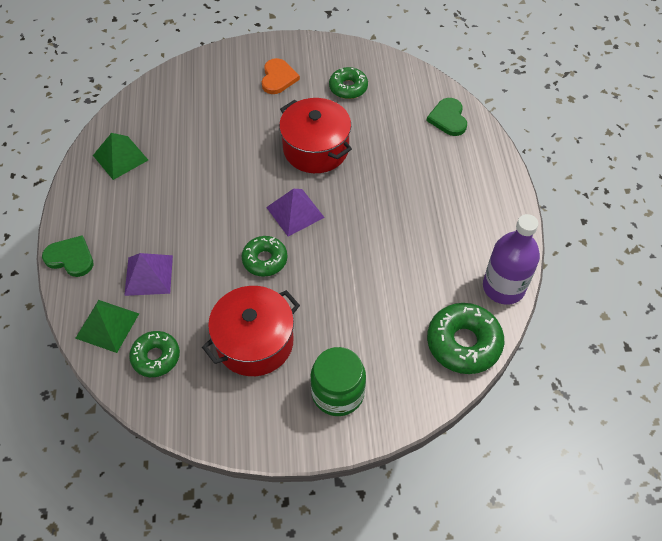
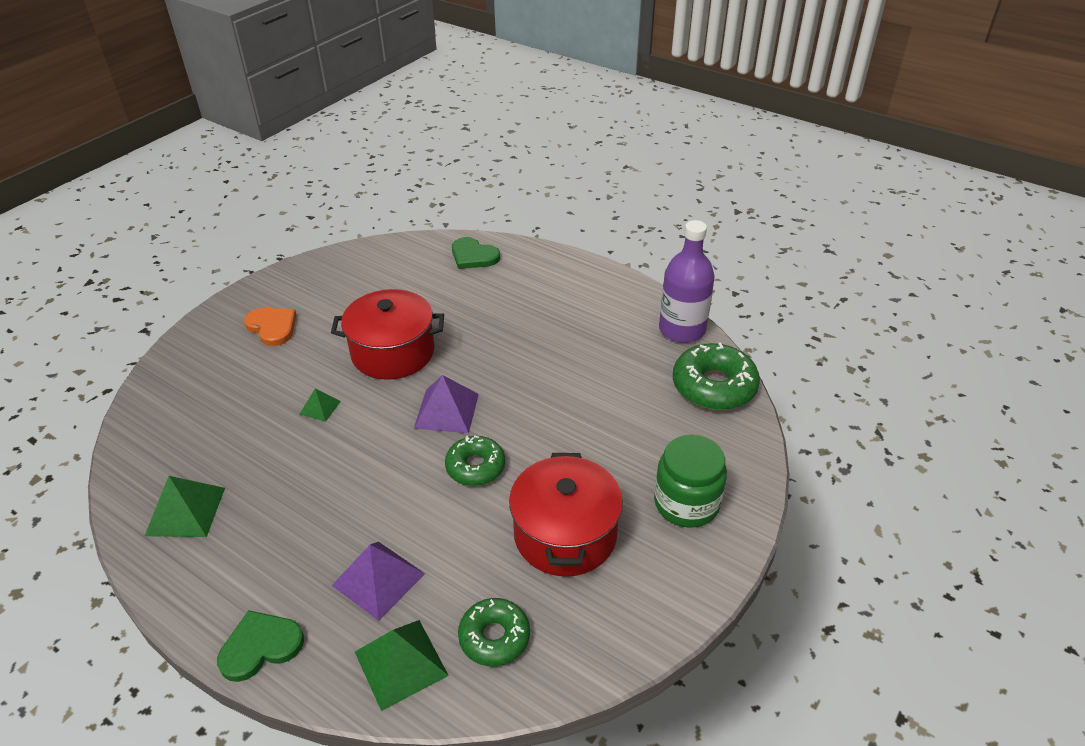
camera: 50 degrees left, 15 degrees down
green donut [329,67,368,99] -> none
none -> green pyramid [300,389,341,422]

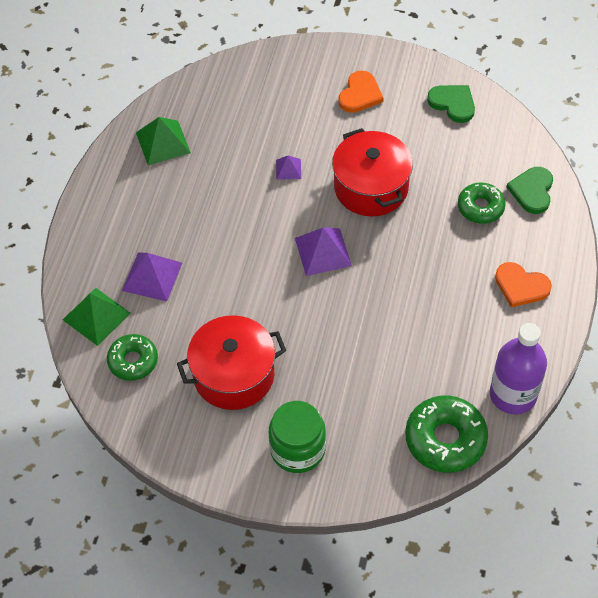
camera: 70 degrees right, 15 degrees up
green heart [217,610,304,682] -> green heart moved to [427,85,475,123]
green pyramid [300,389,341,422] -> purple pyramid [276,155,301,180]
green donut [445,436,505,486] -> green donut moved to [458,182,506,224]
none -> orange heart [495,262,552,307]

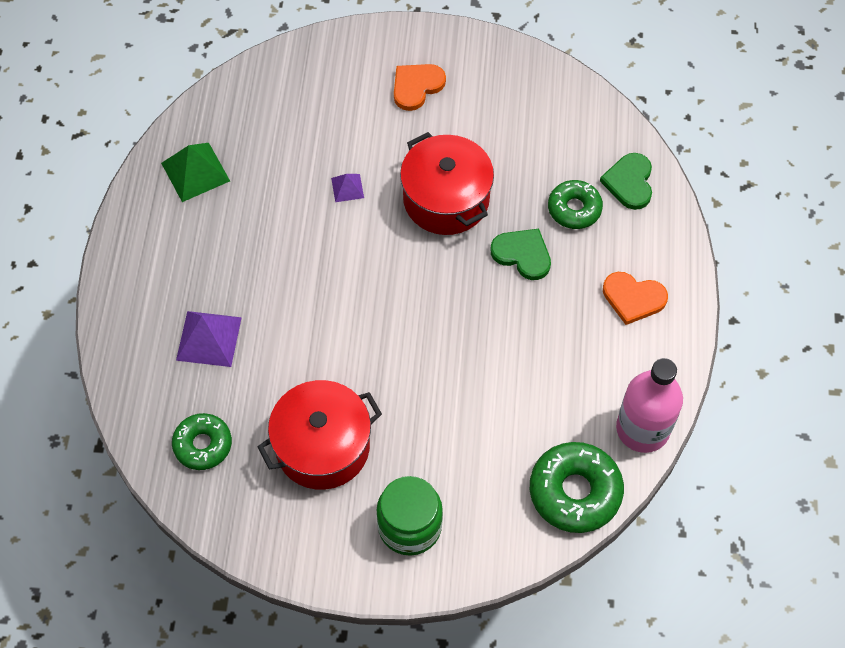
camera: 10 degrees left, 5 degrees up
green pyramid [63,288,131,346] -> none
purple pyramid [295,228,352,276] -> none
orange heart [338,70,384,113] -> orange heart turned 150 degrees counterclockwise [394,64,446,111]
green heart [427,85,475,123] -> green heart moved to [491,229,551,280]
purple bottle [490,323,547,415] -> pink bottle [616,358,683,453]

